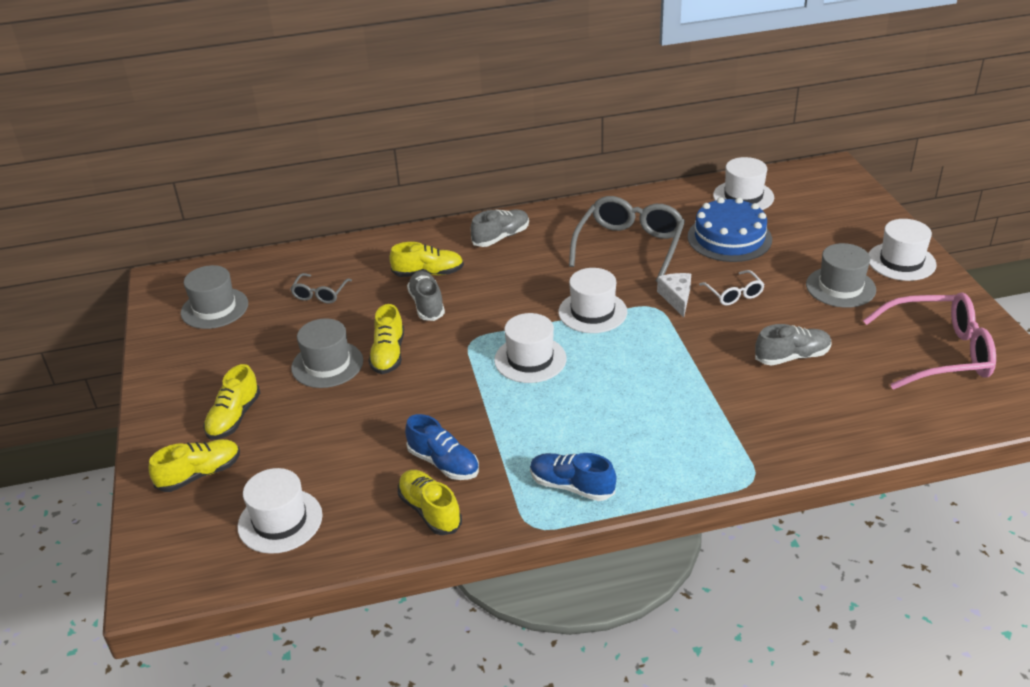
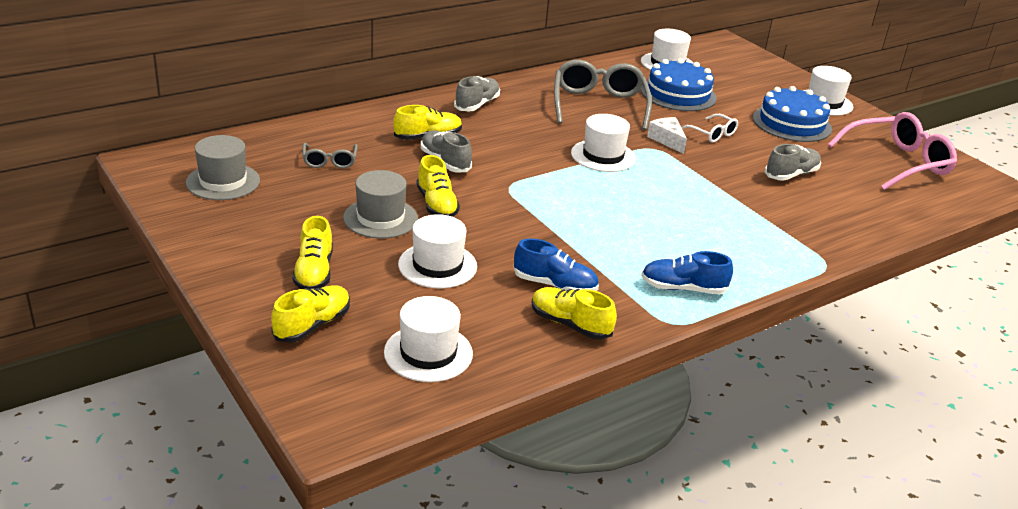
camera: 25 degrees left, 5 degrees down
white hat [494,313,567,383] -> white hat moved to [398,214,477,288]
grey hat [806,243,876,308] -> blue cake [753,86,832,142]

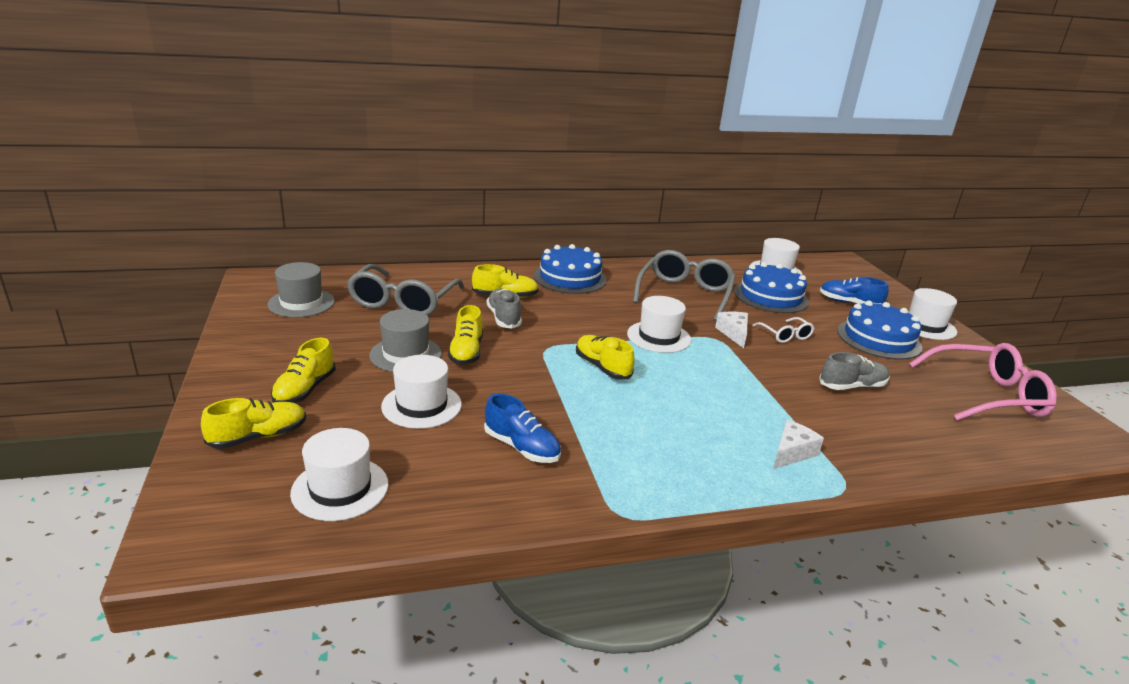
camera: 20 degrees right, 5 degrees down
grey glasses [303,143,358,168] -> grey glasses [347,264,464,316], size x2.03
grey shoe [454,76,500,112] -> blue cake [534,244,607,294]
yellow shoe [532,287,617,340] -> yellow shoe moved to [576,335,635,379]
blue shoe [641,251,733,294] -> blue shoe moved to [820,277,889,304]
none -> white cheese [773,420,824,469]

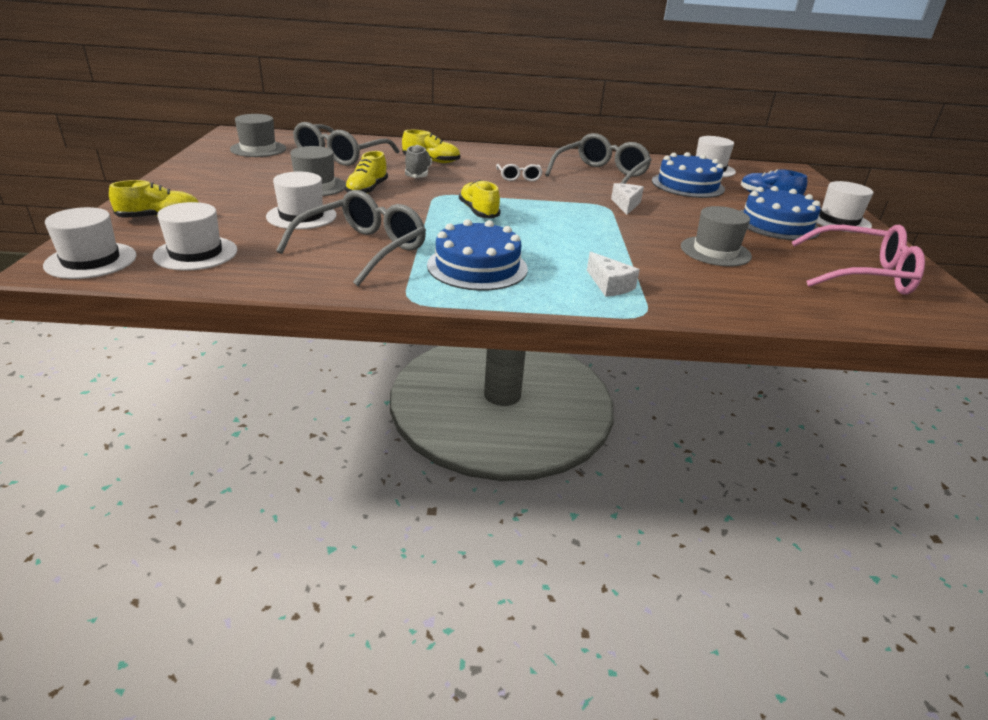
camera: 15 degrees right, 5 degrees up
yellow shoe [271,338,336,403] -> none
blue shoe [484,393,561,463] -> grey glasses [276,190,426,286]
blue cake [534,244,607,294] -> blue cake moved to [427,219,528,291]
white hat [627,296,691,353] -> white hat moved to [43,207,137,279]
white glasses [752,317,814,343] -> white glasses moved to [496,164,542,181]
white cheese [773,420,824,469] -> white cheese turned 90 degrees clockwise [587,252,640,297]
grey shoe [819,352,890,390] -> grey hat [681,206,752,267]

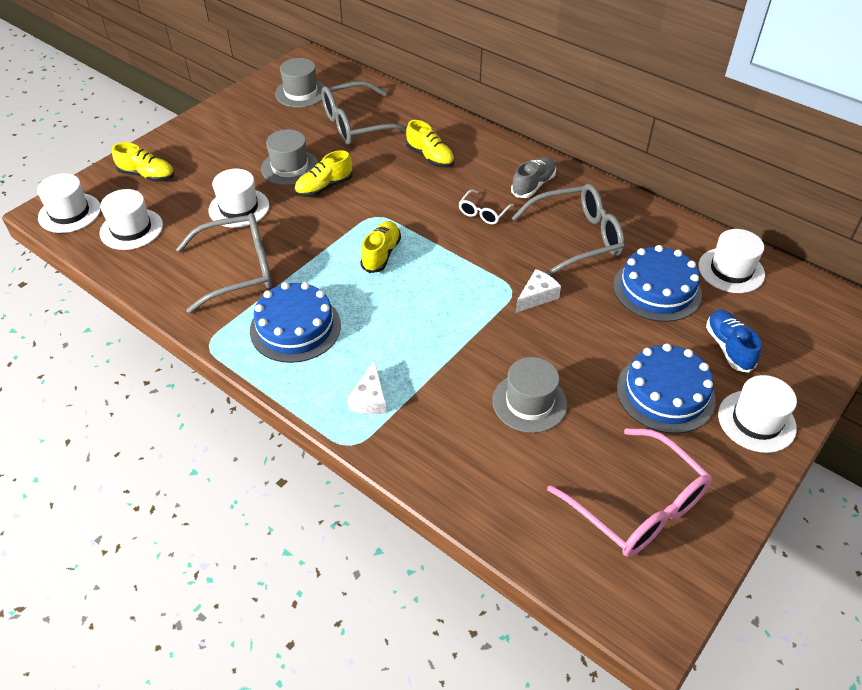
camera: 40 degrees right, 15 degrees up
grey shoe [405,145,432,178] -> grey shoe moved to [511,157,556,198]

